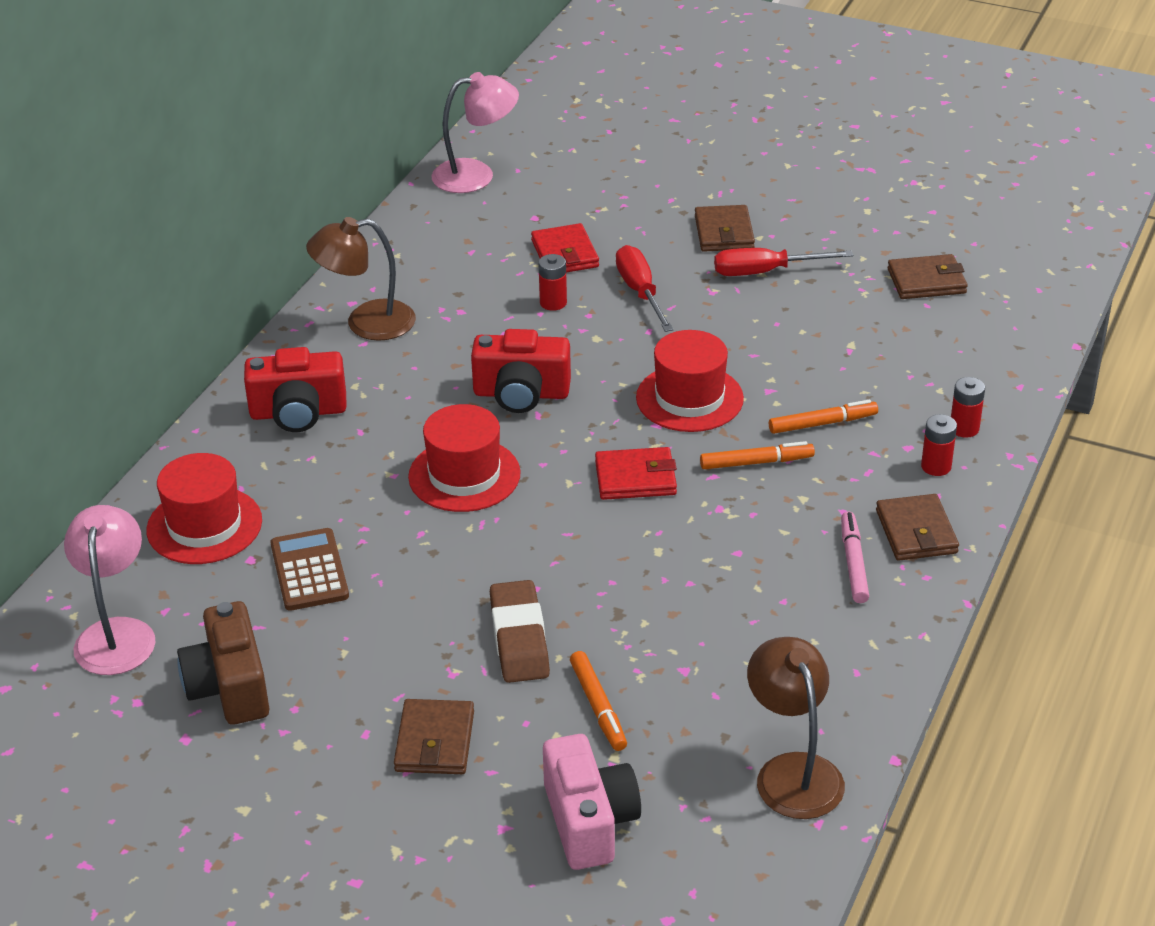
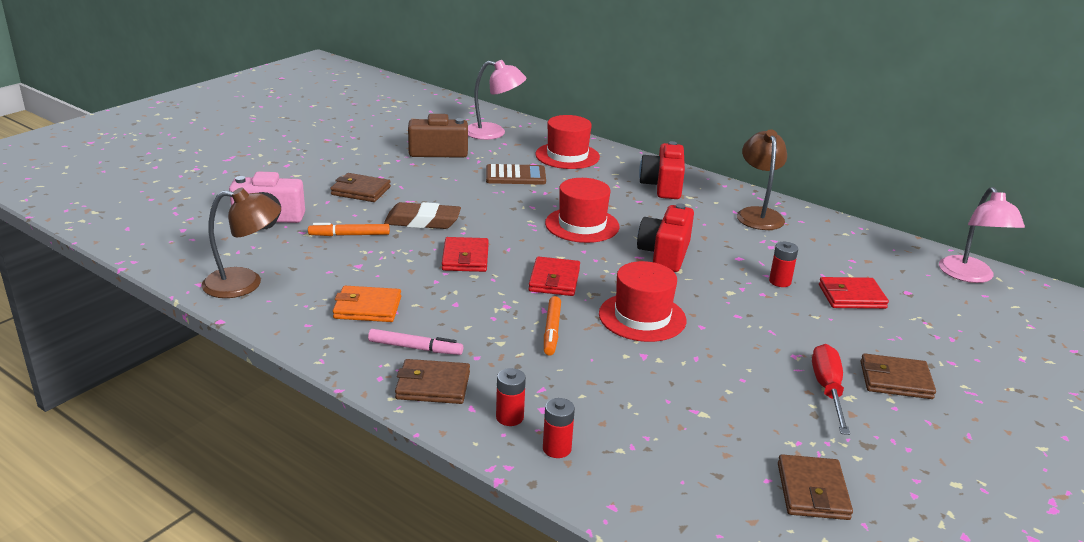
camera: 100 degrees right, 10 degrees down
red screwdriver [616,245,674,332] -> none
orange marker [769,400,878,434] -> none
none -> orange wallet [333,286,401,322]
none -> red wallet [442,237,489,272]

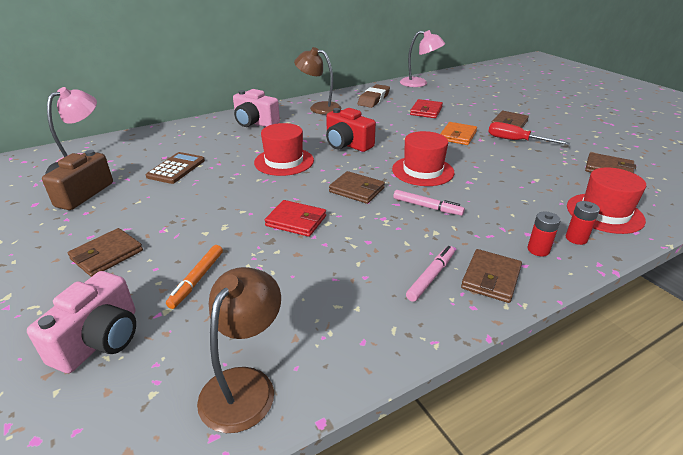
camera: 65 degrees left, 5 degrees up
orange wallet [333,286,401,322] -> orange wallet moved to [440,122,477,145]
brown eraser [384,202,461,229] -> brown eraser moved to [358,84,390,108]
red wallet [528,256,580,296] -> brown wallet [329,171,385,204]
red hat [535,115,600,169] -> red hat moved to [567,167,647,234]
orange marker [544,296,561,356] -> pink marker [393,190,465,216]
red camera [639,141,685,199] -> pink camera [233,89,280,127]
red battery [769,242,798,287] -> none

